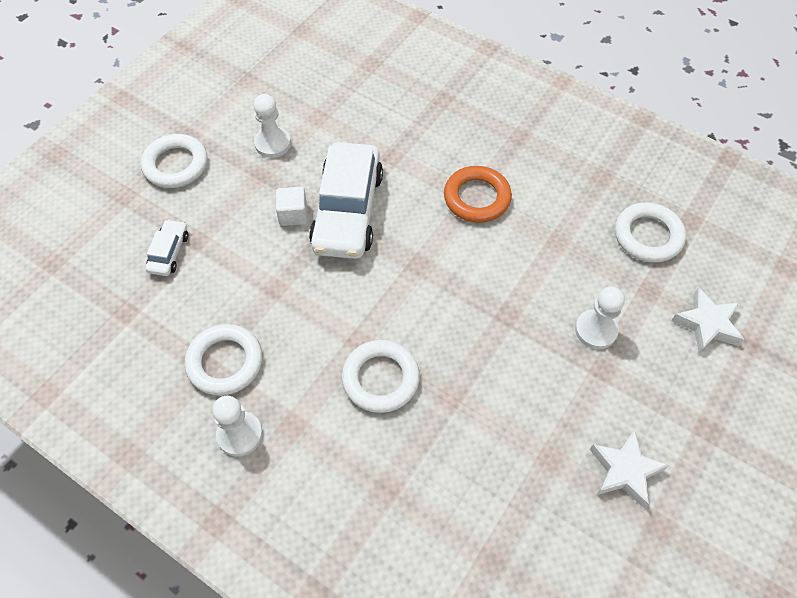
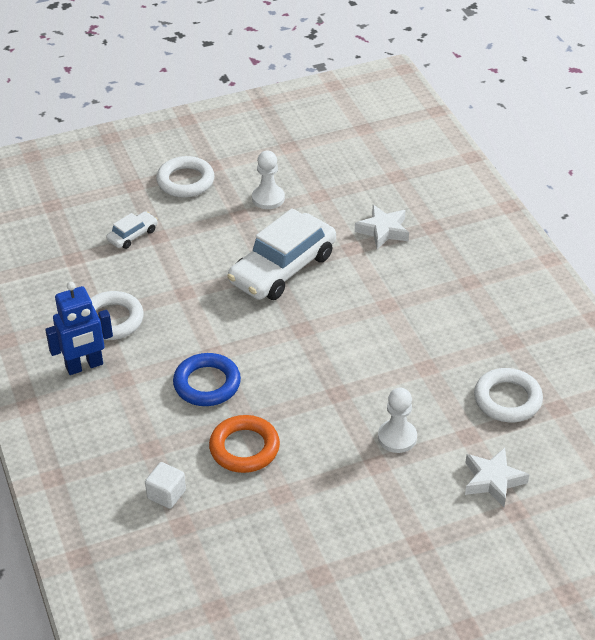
camera: 35 degrees right, 15 degrees down
white pawn [212,396,263,457] -> blue robot [45,282,113,375]
white cube [276,187,308,226] -> white cube moved to [145,462,186,509]
white ring [342,340,420,413] -> blue ring [173,353,241,406]
orange ring [444,166,512,223] -> orange ring moved to [209,415,280,473]
white star [590,430,669,508] -> white star moved to [355,205,409,249]

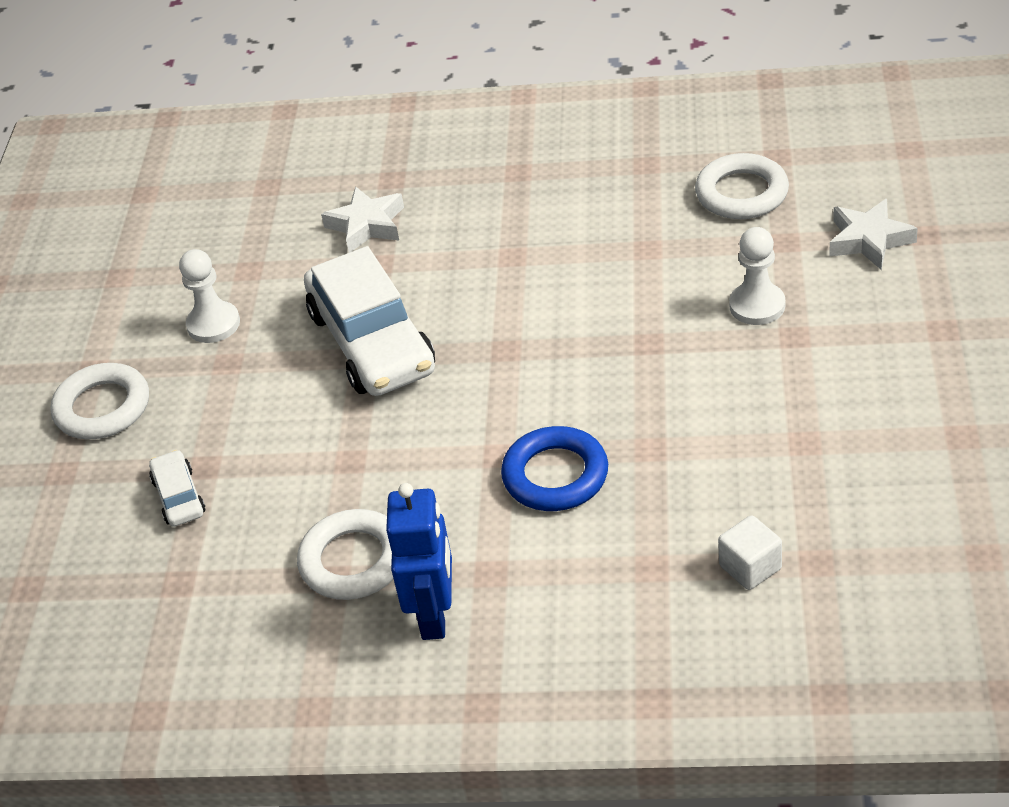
camera: 60 degrees left, 0 degrees up
orange ring [209,415,280,473] -> none

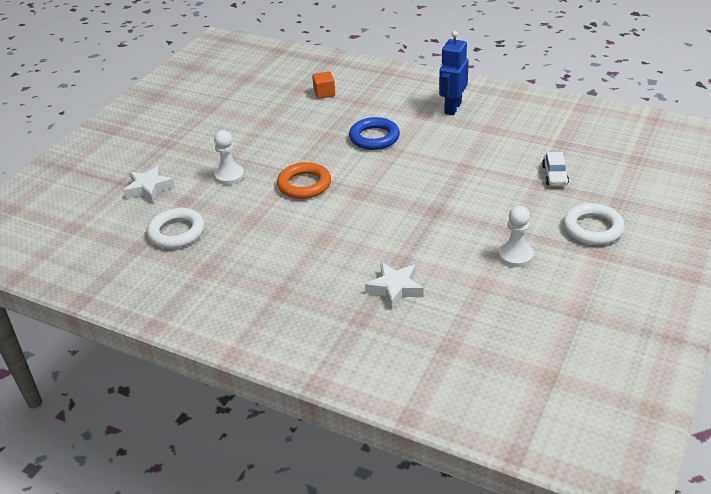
camera: 160 degrees left, 5 degrees down
white ring [297,509,394,600] -> none
white car [304,246,435,396] -> none
white cube [718,515,782,590] -> orange cube [312,71,335,99]
none -> orange ring [277,162,331,199]

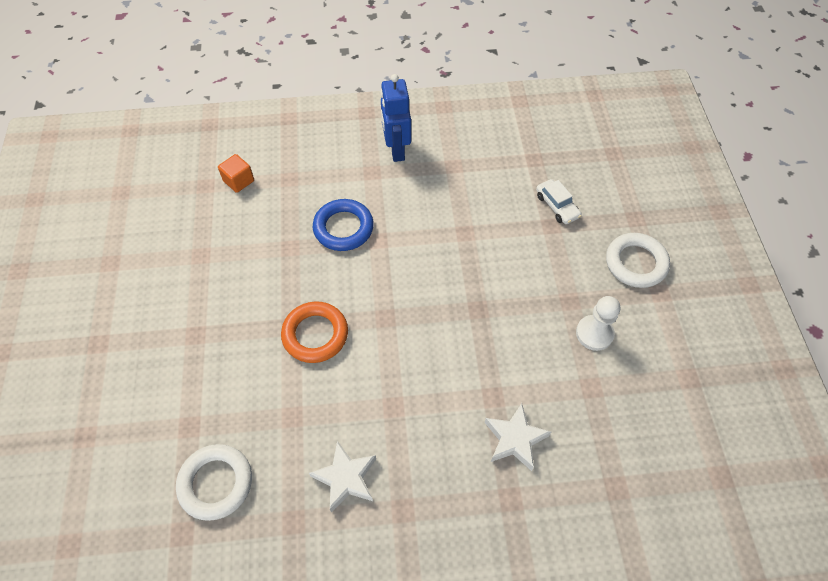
camera: 35 degrees left, 20 degrees up
white star [124,166,175,202] -> white star moved to [309,441,376,513]
white pawn [214,130,245,185] -> none

